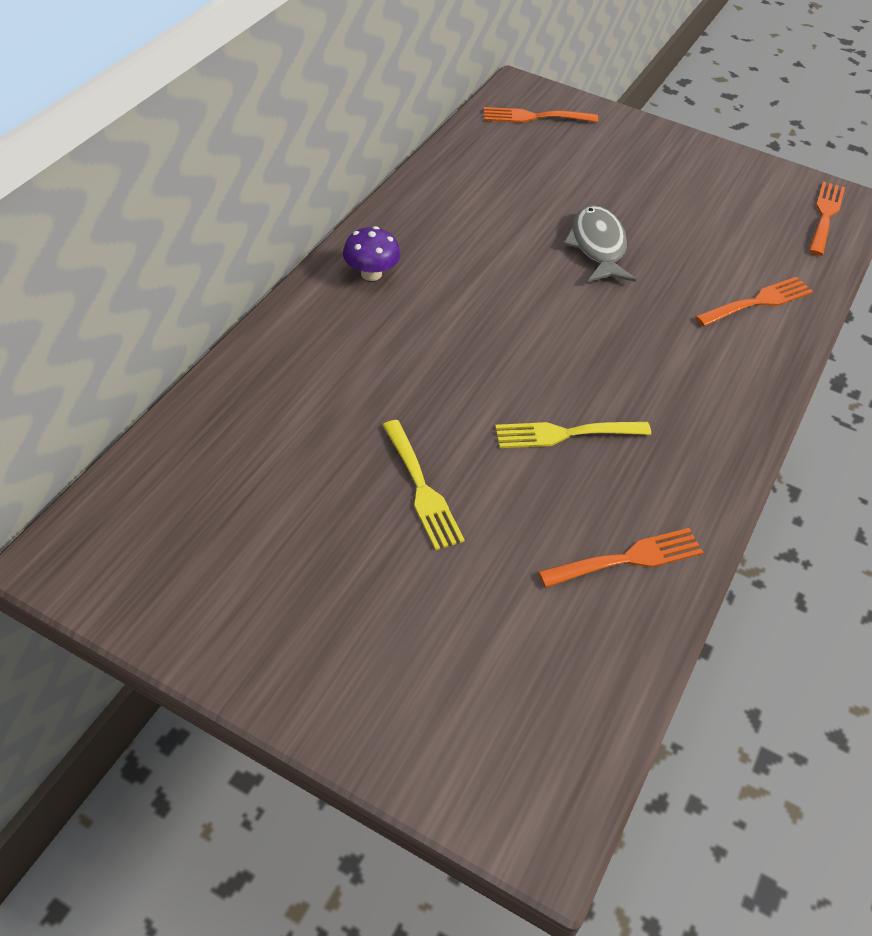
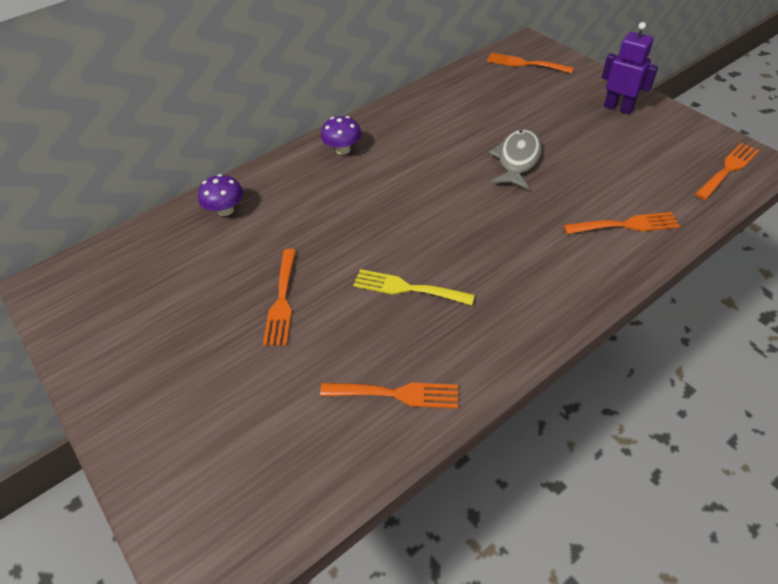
camera: 30 degrees right, 0 degrees up
yellow fork [382,420,465,550] -> orange fork [263,249,296,346]
none -> purple mushroom [198,174,243,216]
none -> purple robot [602,22,658,115]

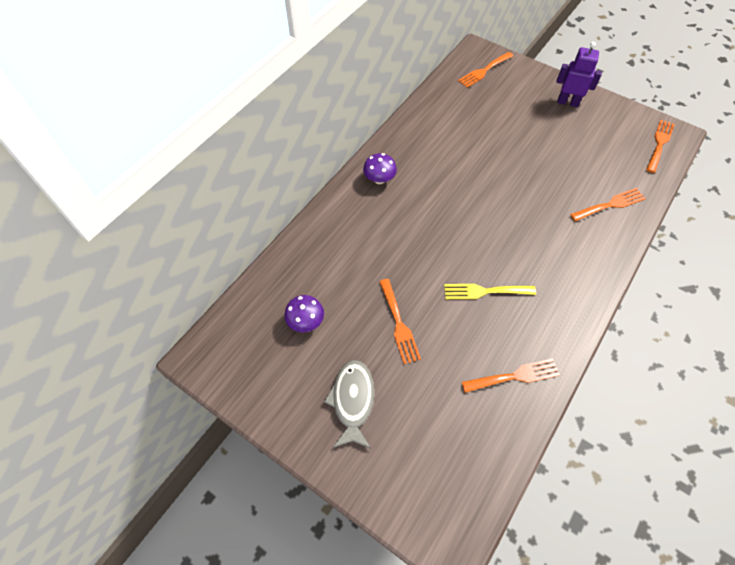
camera: 20 degrees left, 10 degrees up
purple mushroom [198,174,243,216] -> purple mushroom moved to [285,295,324,332]
orange fork [487,53,574,74] -> orange fork turned 45 degrees counterclockwise [458,52,513,88]
grey fish [489,129,542,190] -> grey fish moved to [324,360,375,449]

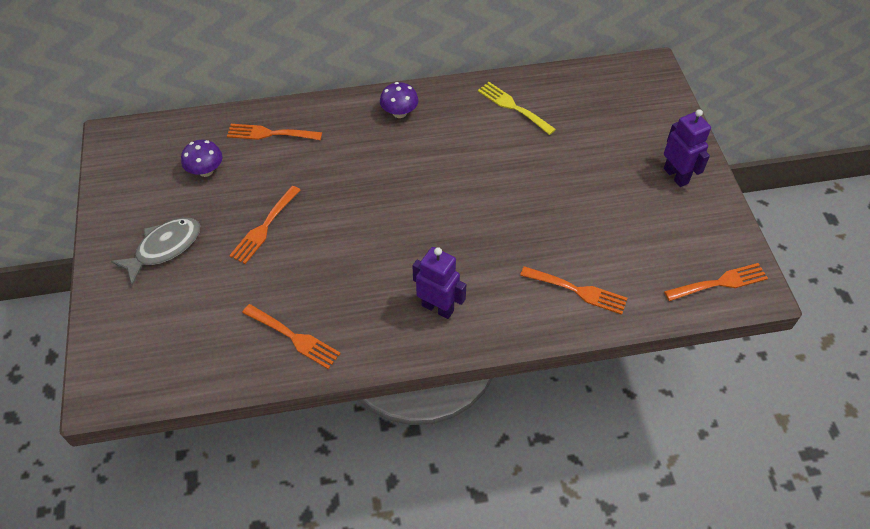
camera: 45 degrees right, 5 degrees down
yellow fork [444,284,536,299] -> yellow fork moved to [478,82,556,135]
orange fork [458,52,513,88] -> orange fork moved to [227,124,322,140]
none -> purple robot [412,247,466,319]

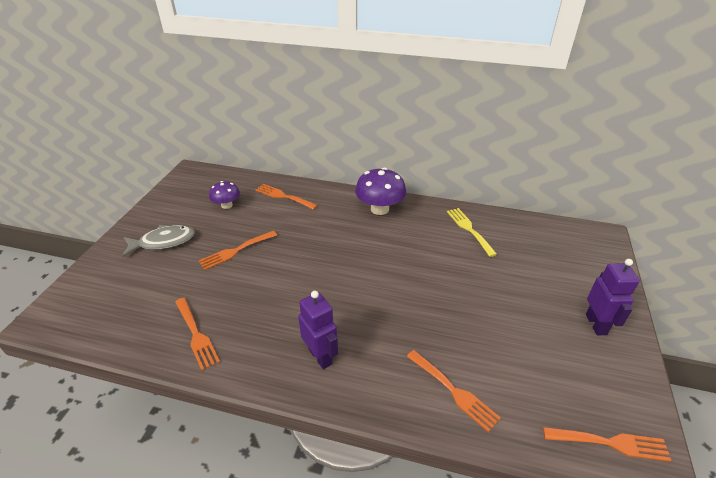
camera: 25 degrees right, 15 degrees down
purple mushroom [380,82,419,118] -> purple mushroom [355,167,406,215], size x1.66

